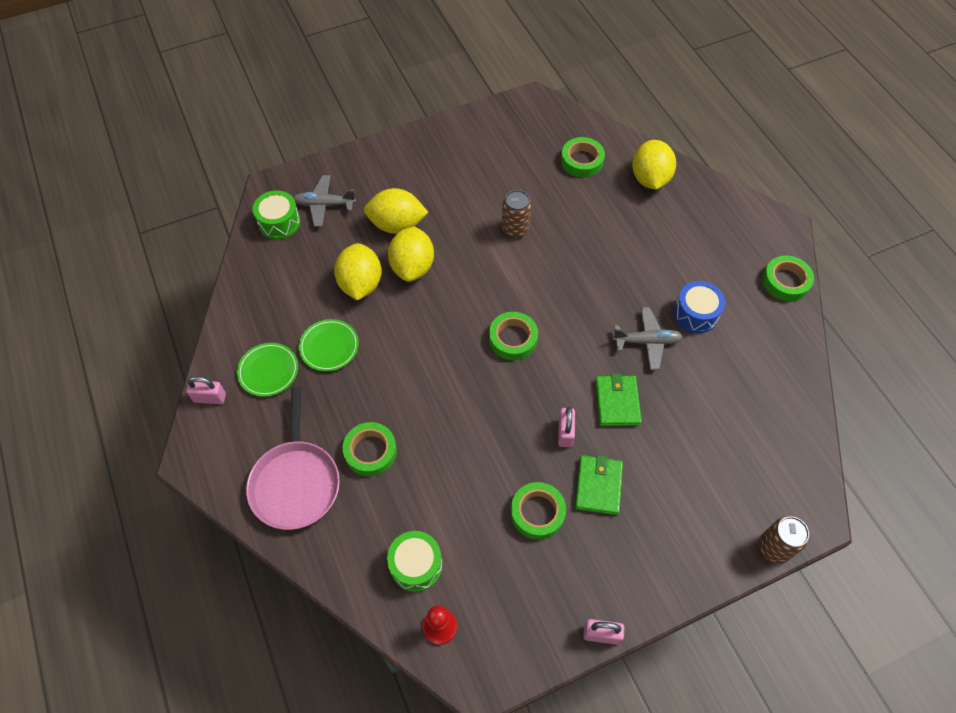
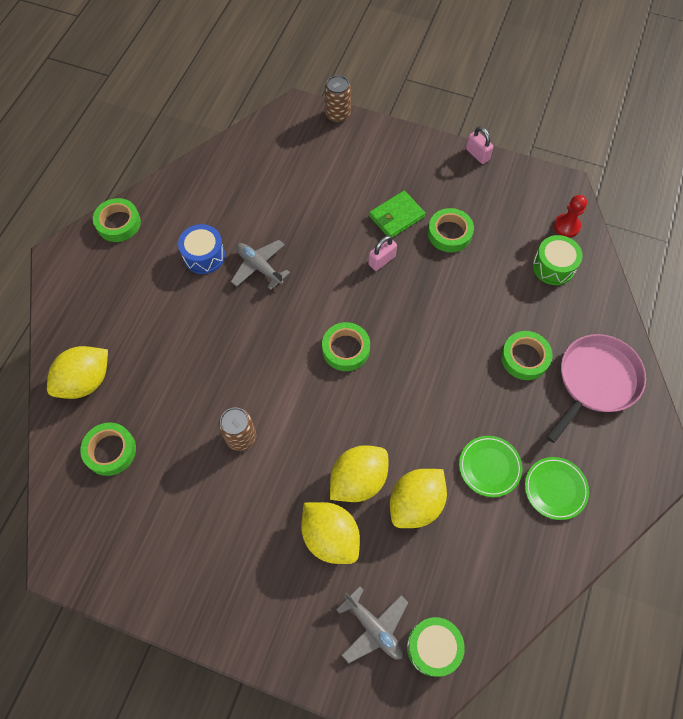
camera: 135 degrees left, 5 degrees up
pink padlock [186,376,226,404] -> none
green wallet [595,373,642,426] -> none

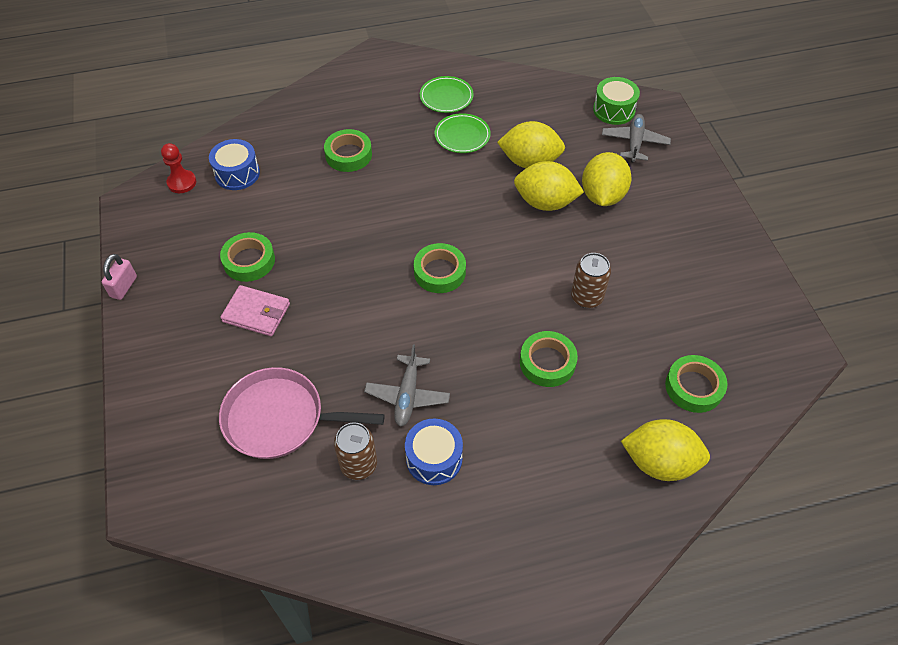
camera: 125 degrees left, 10 degrees down
green tape [93,198,141,242] -> green tape moved to [520,331,578,387]
brown can [325,75,351,123] -> brown can moved to [334,422,377,480]
pink padlock [368,236,397,271] -> none
green wallet [369,191,426,238] -> pink wallet [220,285,290,336]
green drum [532,235,583,285] -> blue drum [209,139,260,190]
pink pan [546,334,646,443] -> pink pan moved to [219,367,385,459]

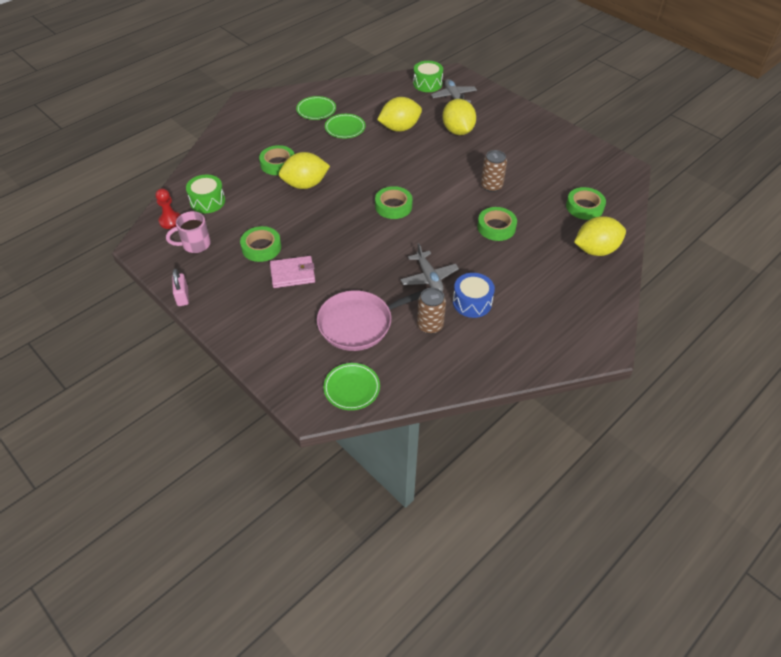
camera: 30 degrees left, 5 degrees down
blue drum [209,139,260,190] -> green drum [186,175,225,213]
yellow lemon [514,161,584,211] -> yellow lemon moved to [279,152,330,189]
none -> pink mug [166,211,211,253]
none -> green plate [323,363,380,410]

